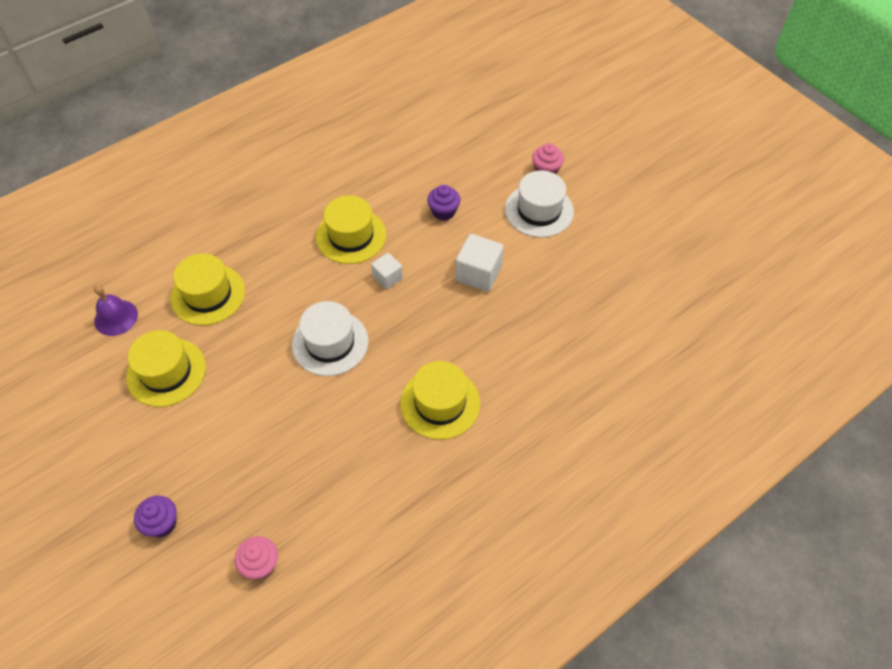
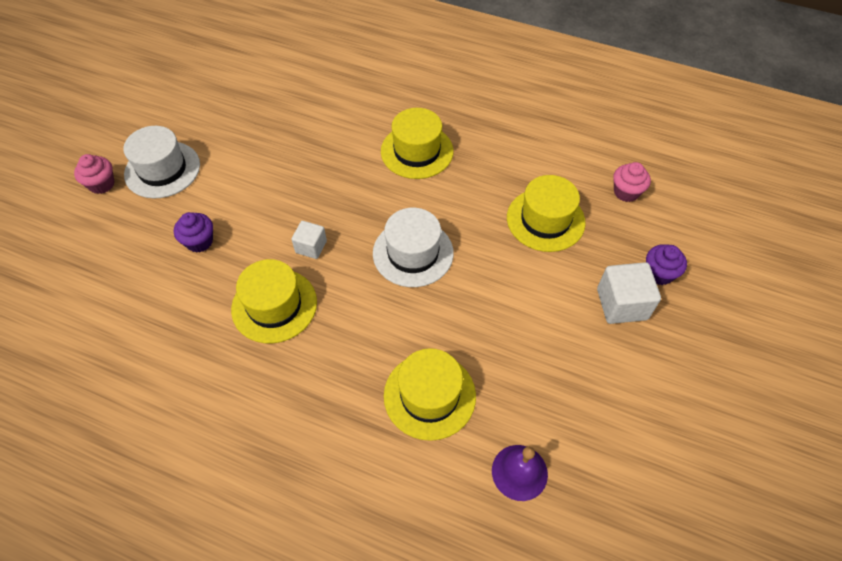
camera: 120 degrees left, 0 degrees up
yellow hat [126,330,206,407] -> yellow hat moved to [507,175,586,252]
white cube [455,234,504,292] -> white cube moved to [597,262,661,324]

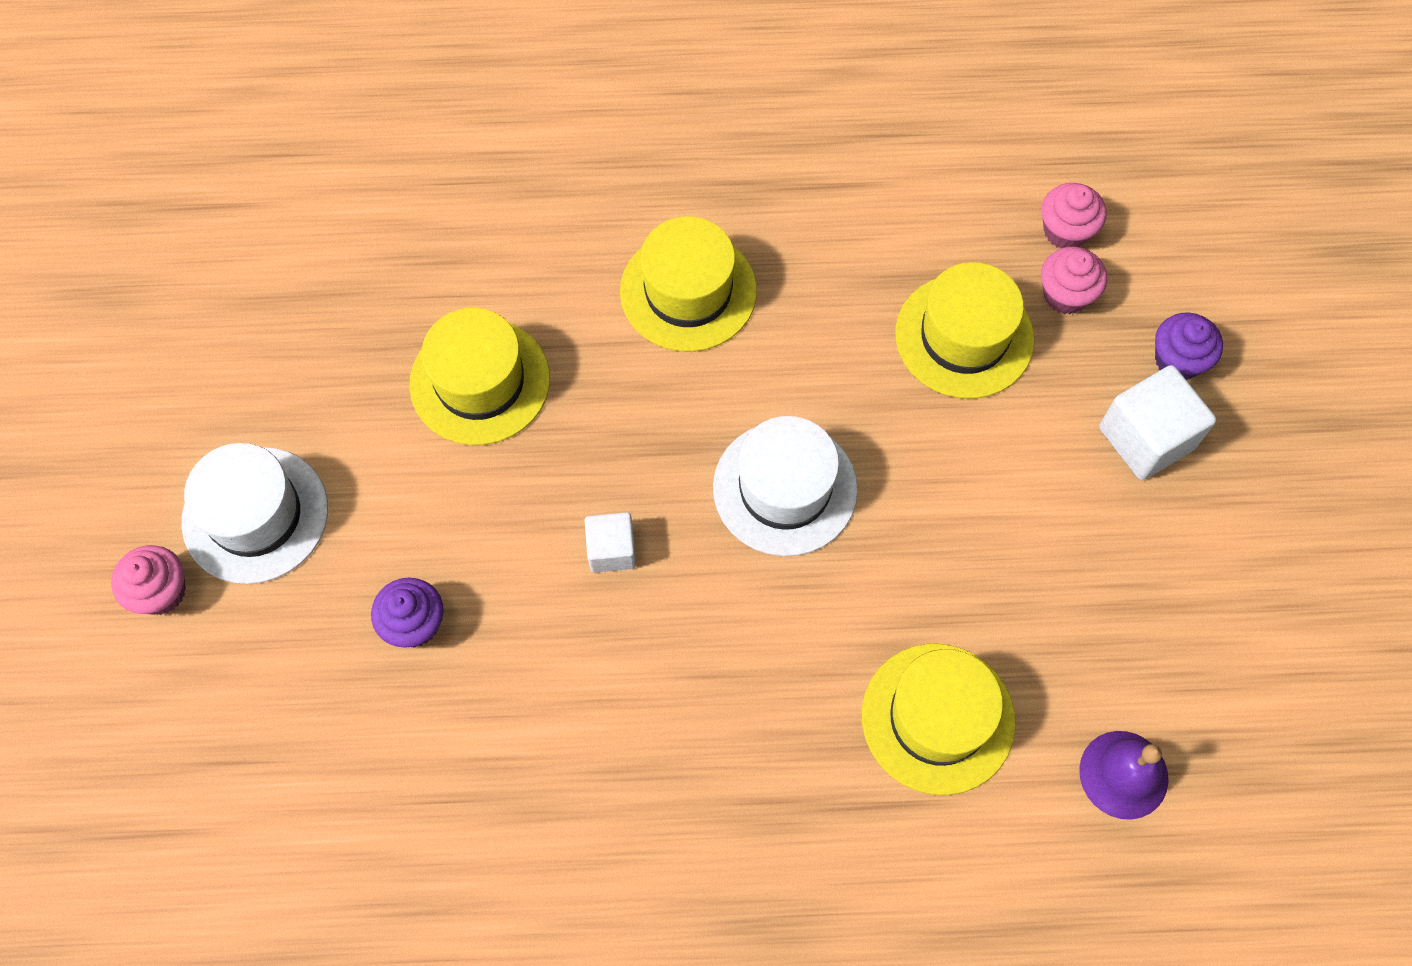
camera: 25 degrees left, 10 degrees up
yellow hat [231,259,317,343] -> yellow hat moved to [409,308,550,445]
none -> pink cupcake [1041,247,1107,314]

